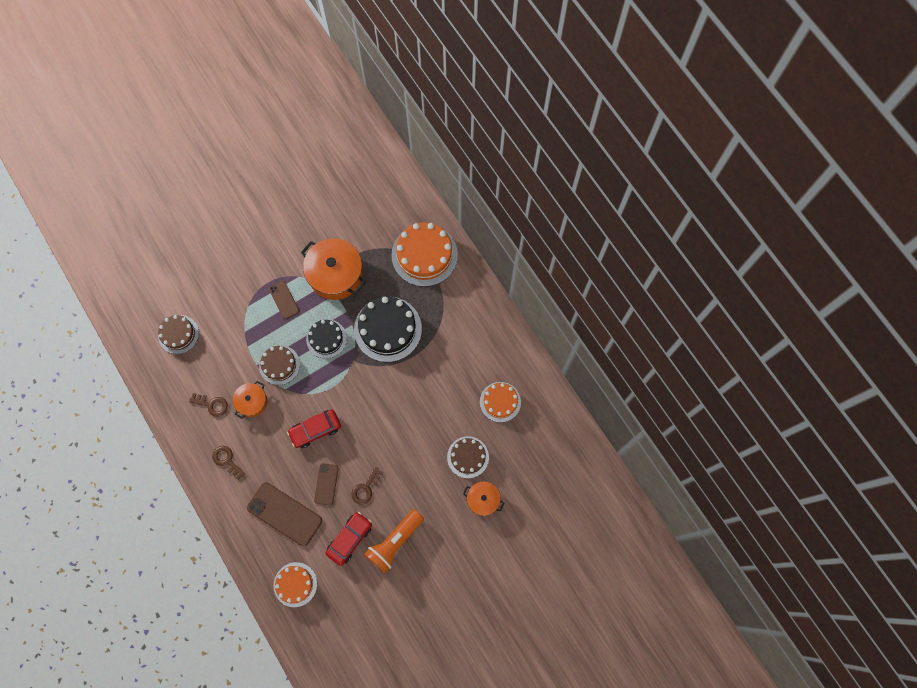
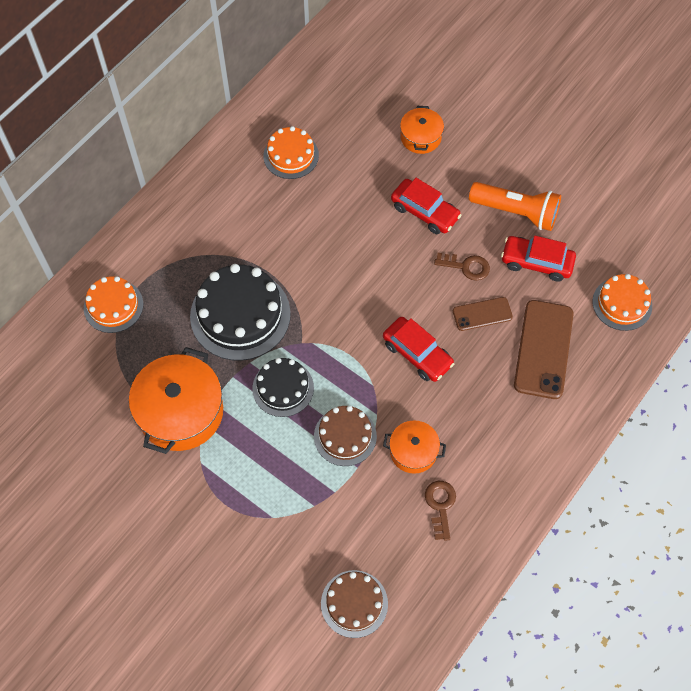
camera: 110 degrees left, 10 degrees down
brown key [212,446,245,480] -> none
brown phone [269,281,299,319] -> none
orange cake [391,222,458,287] -> orange cake [84,276,143,333], size x0.60
brown cake [447,436,489,478] -> none
none -> red car [391,178,461,234]

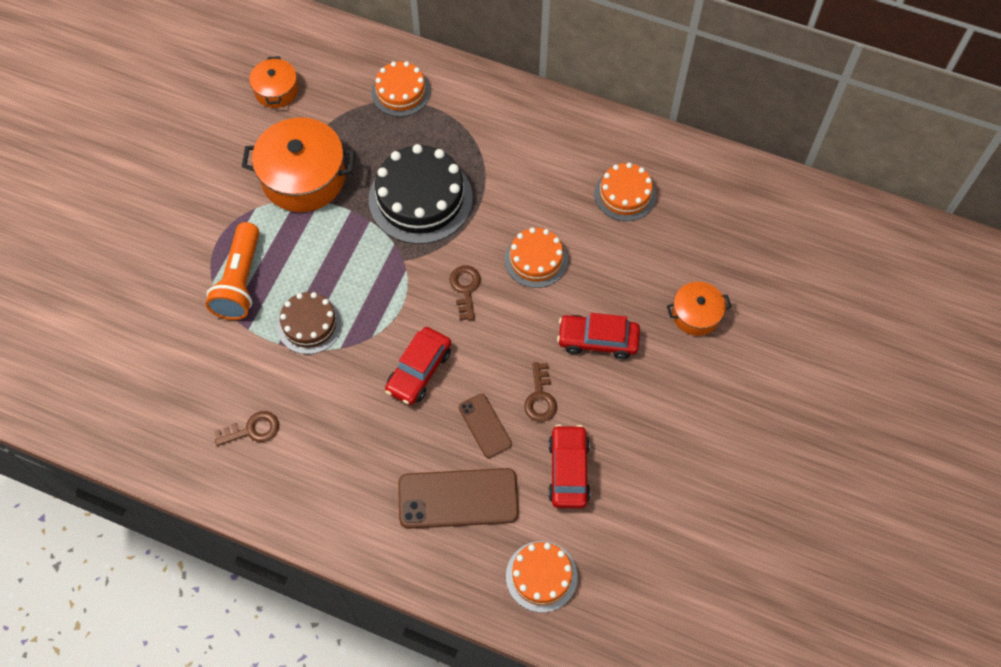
camera: 75 degrees right, 0 degrees up
black cake [252,358,314,417] -> none
brown cake [321,570,388,638] -> none
orange pot [383,421,446,474] -> orange pot moved to [249,56,298,108]
red car [391,178,461,234] -> red car turned 75 degrees clockwise [557,313,640,359]
orange flashlight [469,182,561,231] -> orange flashlight moved to [206,222,260,320]
none -> brown key [450,266,481,320]
none -> orange cake [505,227,568,288]

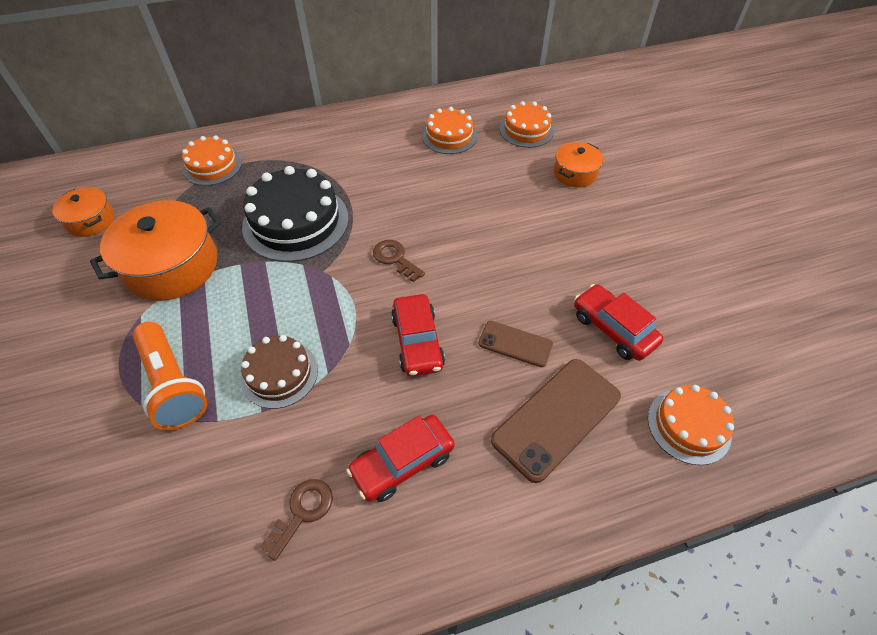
camera: 40 degrees left, 10 degrees down
orange cake [505,227,568,288] -> orange cake moved to [500,101,554,148]
brown key [524,362,557,422] -> none
red car [557,313,640,359] -> red car moved to [346,415,455,502]

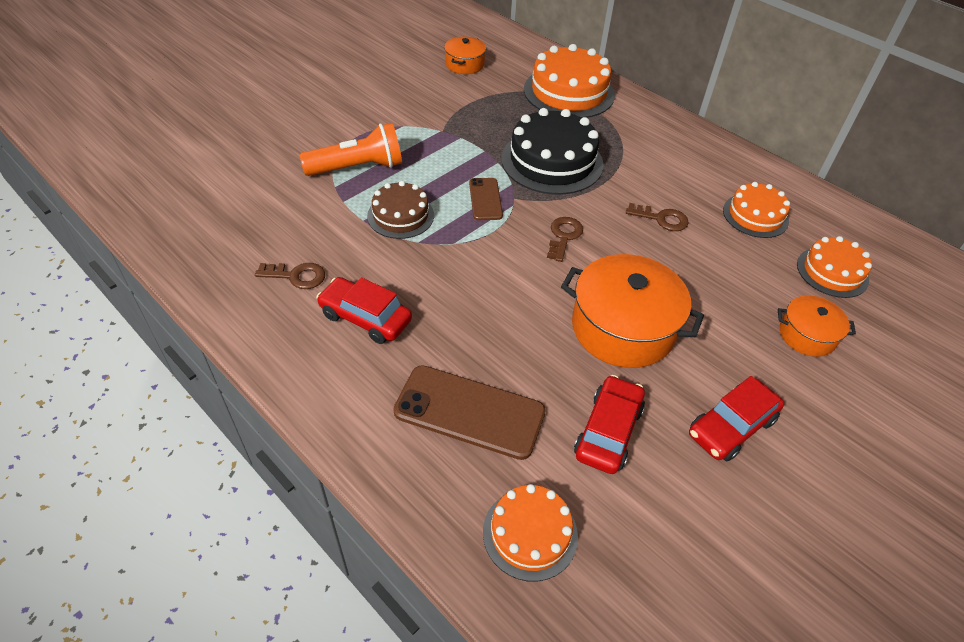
camera: 60 degrees right, 5 degrees down
orange pot [90,200,221,301] -> orange pot moved to [561,254,704,368]
orange flashlight [133,322,207,430] -> orange flashlight turned 135 degrees counterclockwise [300,123,402,176]
orange cake [182,135,242,186] -> orange cake [524,44,615,118], size x1.68
red car [391,294,445,377] -> red car moved to [689,376,784,461]
brown phone [479,321,553,367] -> brown phone moved to [469,178,503,220]
none -> brown key [626,203,688,231]

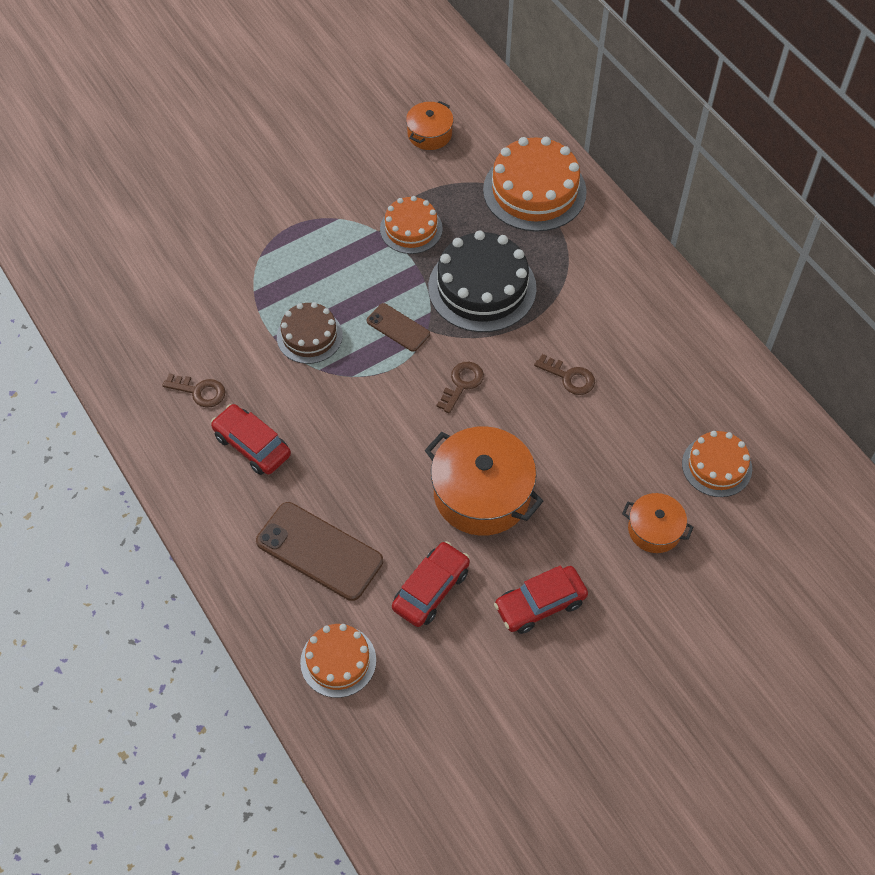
camera: 15 degrees right, 10 degrees up
orange flashlight [300,123,402,176] -> none
brown phone [469,178,503,220] -> brown phone turned 60 degrees counterclockwise [367,303,430,352]
orange cake [723,182,790,238] -> orange cake moved to [380,196,443,254]

